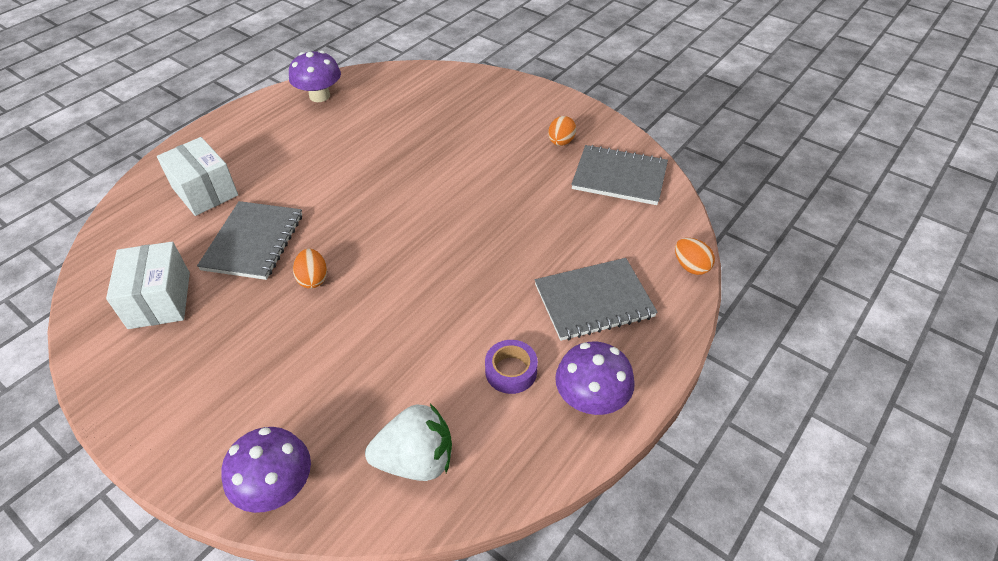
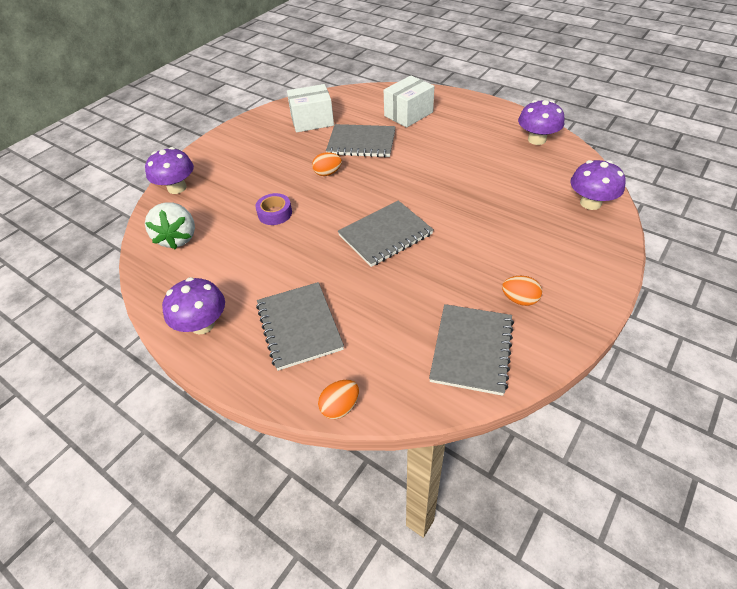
camera: 90 degrees right, 0 degrees up
purple tape [485,340,538,394] -> purple tape moved to [255,193,292,225]
none -> grey notebook [338,201,434,267]
none -> purple mushroom [571,160,625,210]

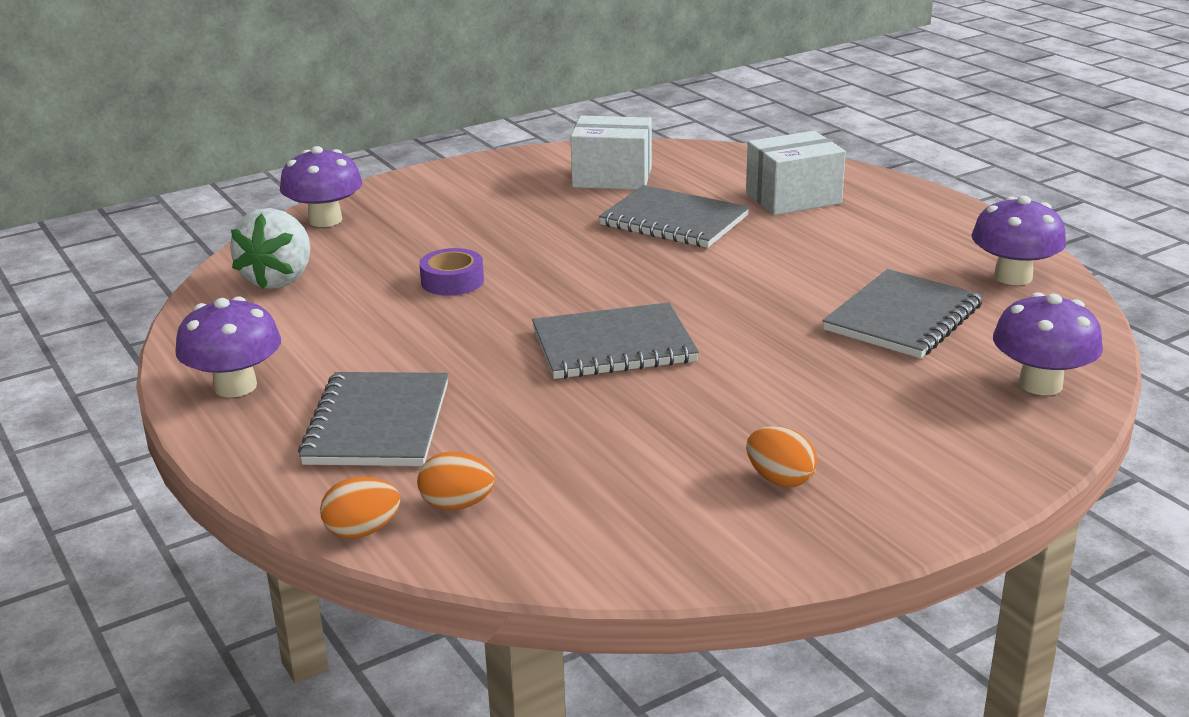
camera: 20 degrees right, 20 degrees down
orange egg [312,152,342,176] -> orange egg moved to [417,452,495,510]
grey notebook [429,304,514,396] -> grey notebook moved to [823,269,983,358]

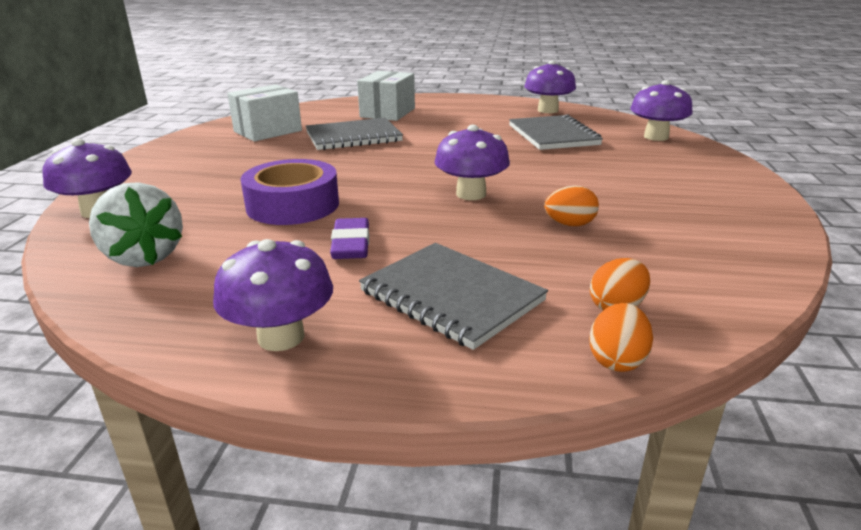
camera: 50 degrees left, 0 degrees up
purple tape [419,248,484,296] -> purple tape [240,159,339,225], size x1.71
grey notebook [532,302,699,379] -> purple mushroom [435,125,510,200]
orange egg [746,426,818,487] -> orange egg moved to [544,185,599,226]
none -> purple eraser [330,218,369,259]

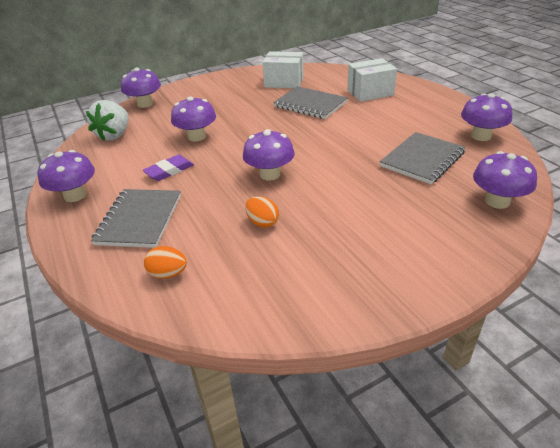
camera: 55 degrees right, 10 degrees up
purple tape [240,159,339,225] -> purple mushroom [171,96,216,141]
orange egg [589,303,653,372] -> none

